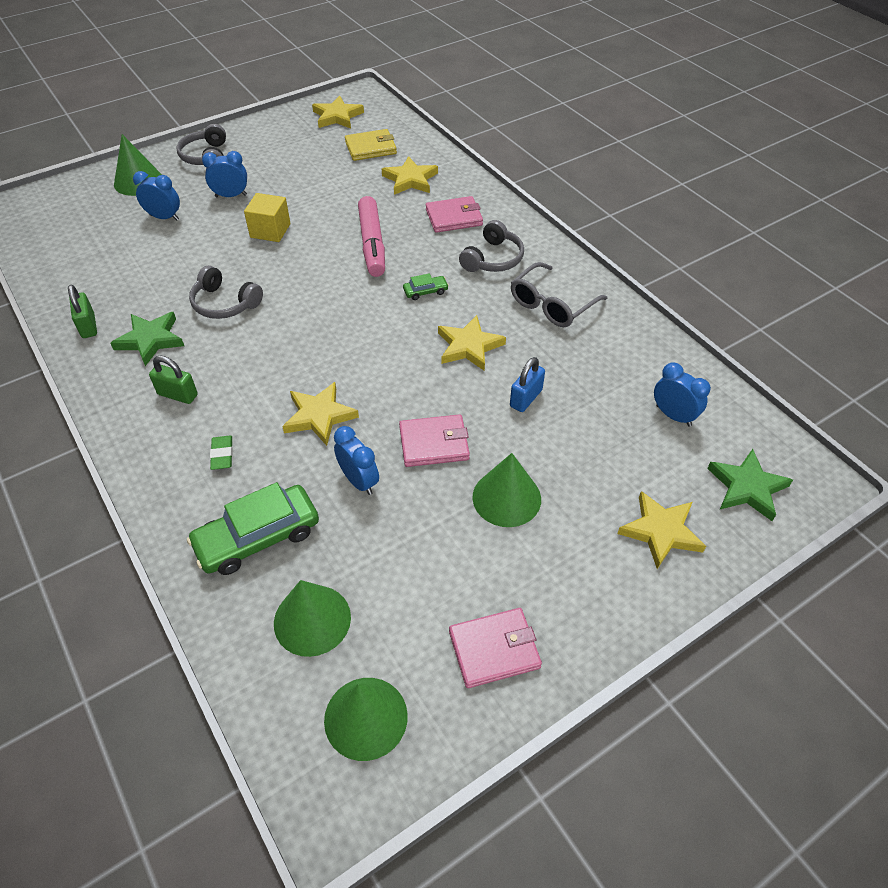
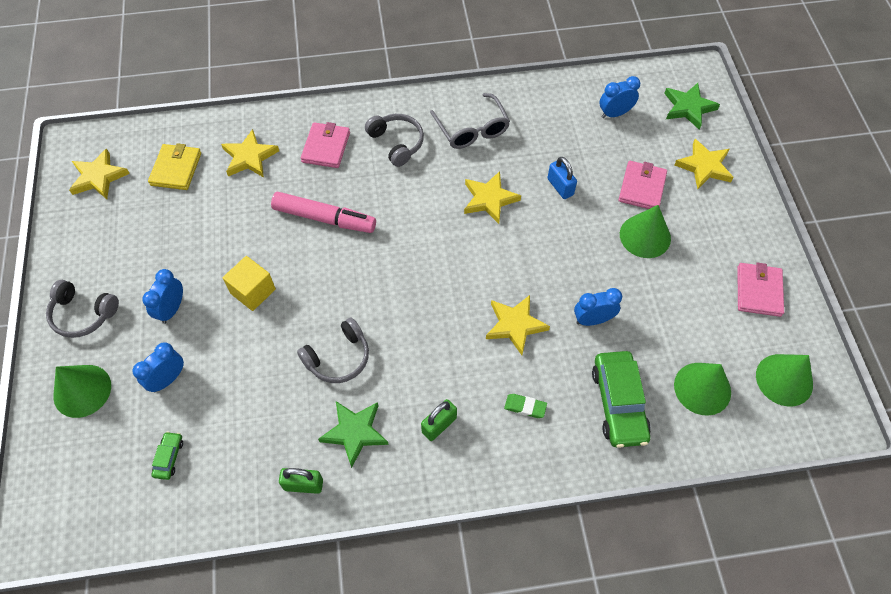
camera: 65 degrees left, 10 degrees up
pink wallet [399,414,470,467] -> pink wallet moved to [619,161,667,209]
green car [403,273,449,300] -> green car moved to [152,432,183,480]

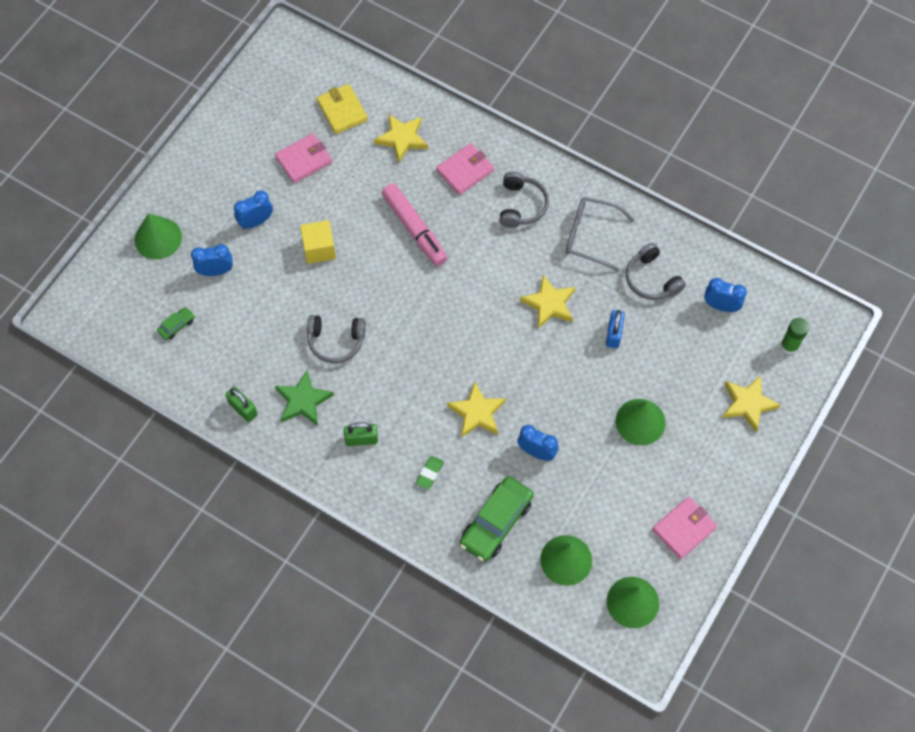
camera: 40 degrees right, 5 degrees up
grey headphones [46,280,119,338] -> grey headphones moved to [626,243,686,300]
yellow star [69,148,130,199] -> none
yellow wallet [148,143,201,190] -> yellow wallet turned 75 degrees counterclockwise [317,84,368,134]
grey glasses [430,93,510,149] -> grey glasses turned 90 degrees clockwise [566,197,635,272]
green eraser [504,394,547,418] -> green eraser turned 60 degrees clockwise [416,456,444,489]
pink wallet [619,161,667,209] -> pink wallet moved to [275,133,332,183]
green star [664,83,720,130] -> green glue stick [780,318,809,354]

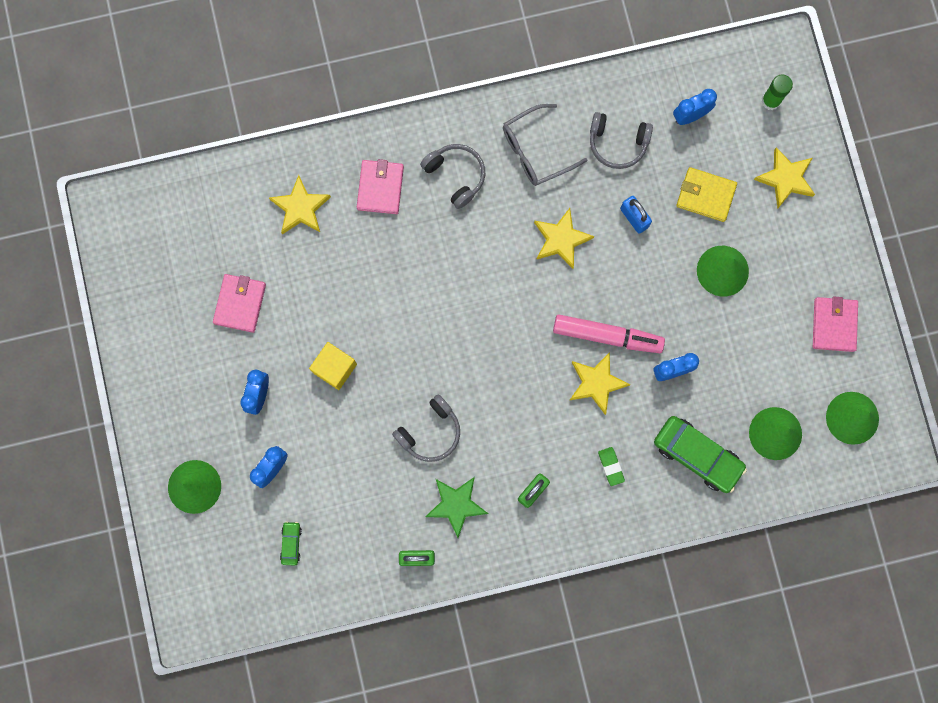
camera: 45 degrees left, 15 degrees up
yellow wallet [317,84,368,134] -> yellow wallet moved to [676,167,737,222]
pink marker [382,183,447,266] -> pink marker moved to [553,314,665,353]
green car [460,476,534,562] -> green car turned 45 degrees counterclockwise [654,416,747,493]

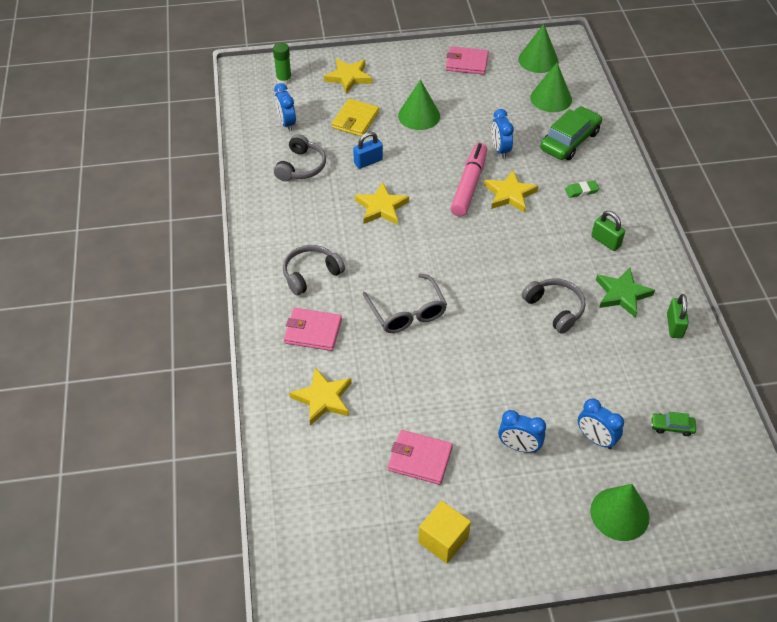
camera: 85 degrees left, 30 degrees down
yellow cube [309,342,357,390] -> yellow cube moved to [418,501,471,563]
grey glasses [503,104,587,186] -> grey glasses moved to [363,274,447,333]

